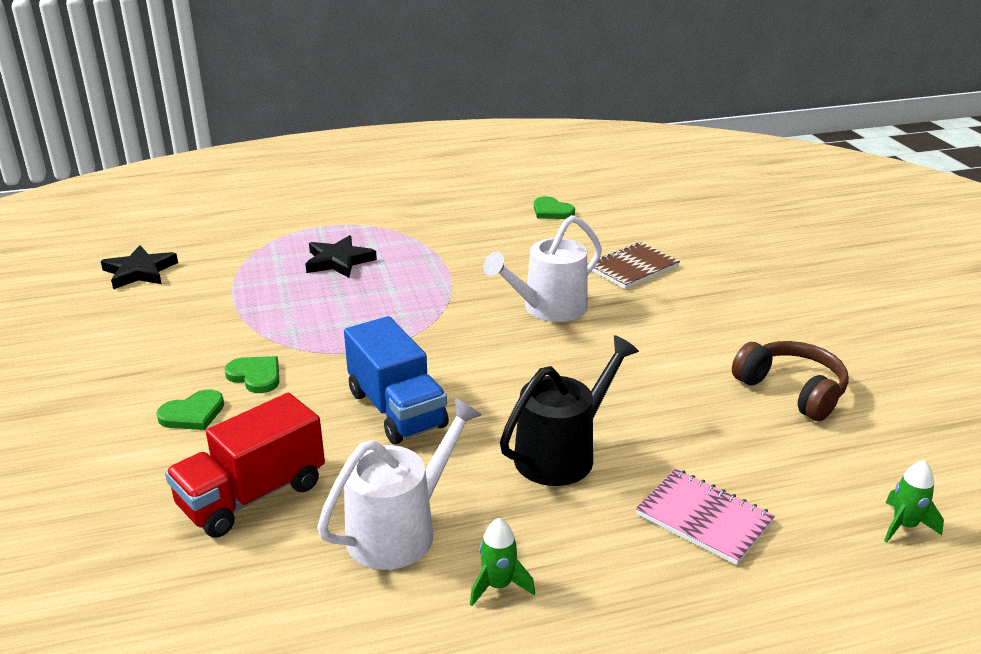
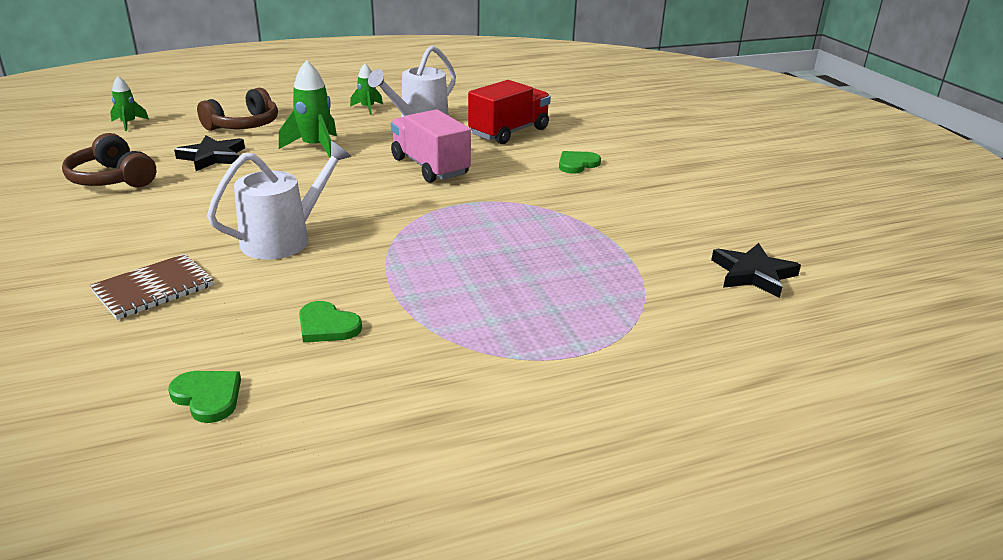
camera: 175 degrees right, 0 degrees up
green heart [225,356,279,393] -> green heart moved to [299,301,362,343]
black star [305,235,377,278] -> black star moved to [174,135,245,171]
blue truck [344,316,449,444] -> pink truck [391,109,471,183]
black watering can [500,335,639,486] -> green rocket [279,60,337,157]
pink notebook [636,469,775,565] -> brown headphones [197,88,278,131]

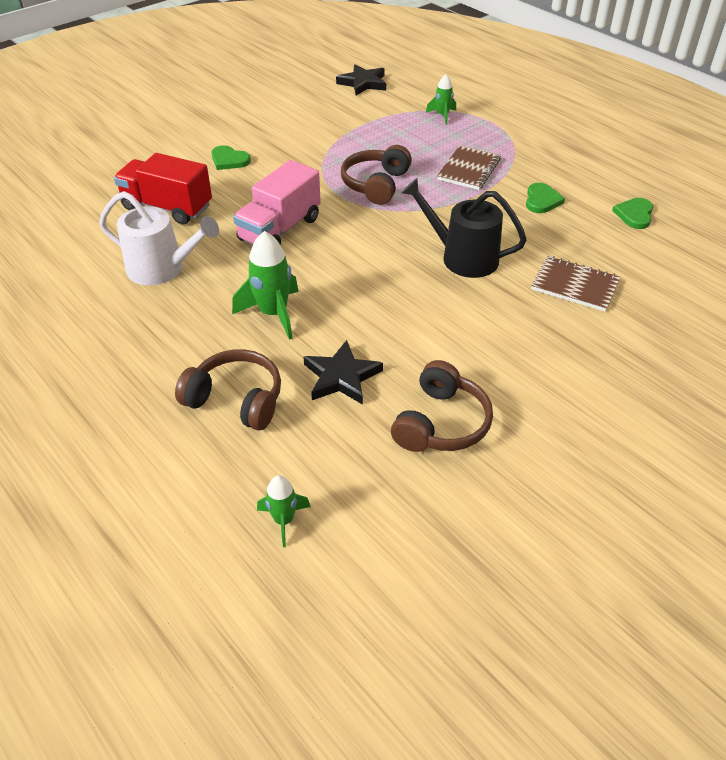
camera: 110 degrees left, 15 degrees up
white watering can [207,141,351,260] -> black watering can [401,178,527,278]
green rocket [350,64,383,115] -> green rocket moved to [426,74,456,125]
none -> brown headphones [341,145,412,205]
none -> brown notebook [437,145,501,190]

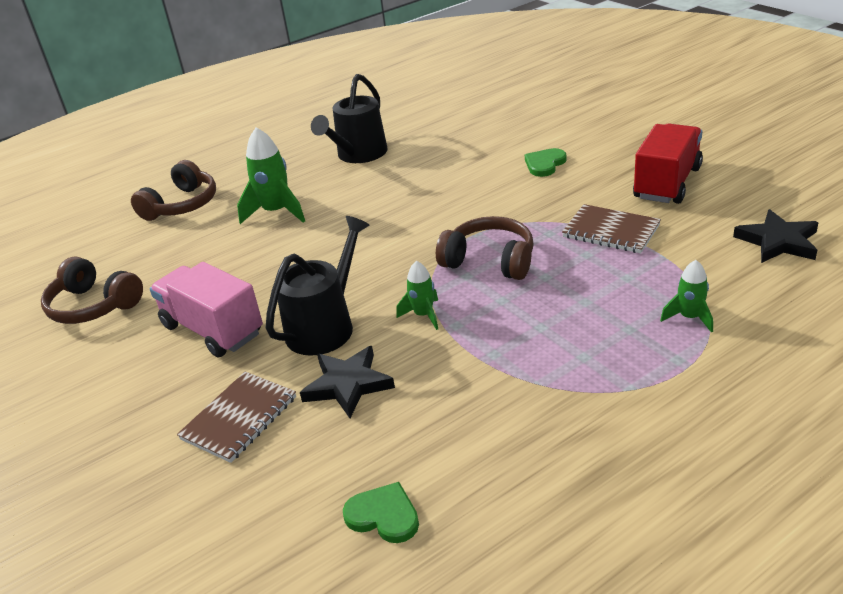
camera: 100 degrees right, 10 degrees down
white watering can [99,191,219,285] -> black watering can [311,74,388,163]
red truck [114,153,212,225] -> red truck moved to [633,124,703,204]
pink truck [233,160,321,245] -> pink truck moved to [150,262,263,358]
green rocket [257,475,311,547] -> green rocket moved to [396,261,438,330]
black star [304,340,383,405] -> black star moved to [300,346,395,418]
brown notebook [437,145,501,190] -> brown notebook moved to [562,204,661,253]
green heart [526,183,565,213] -> none

